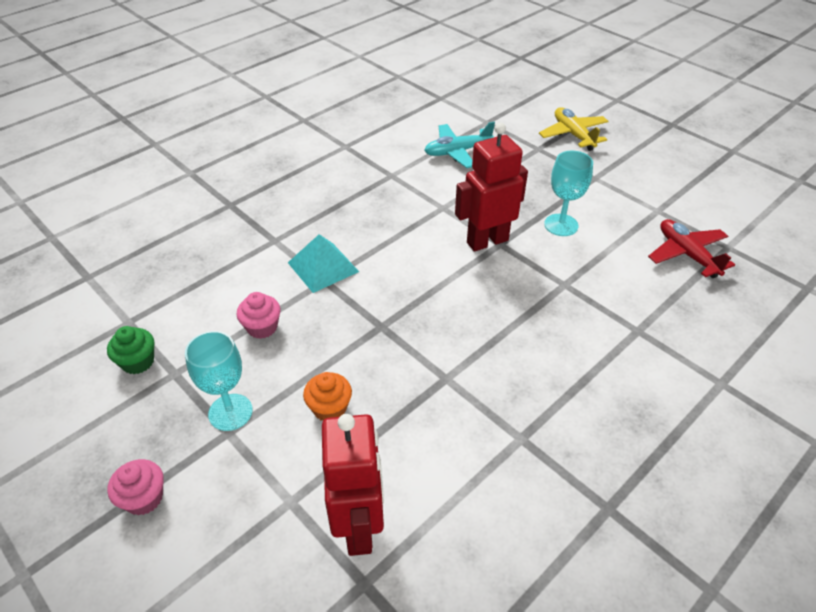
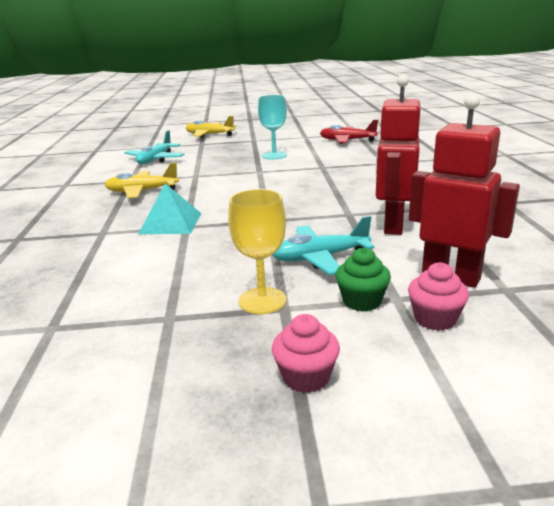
camera: 50 degrees left, 20 degrees down
green cupcake [107,326,154,374] -> green cupcake moved to [336,248,391,312]
turquoise goblet [185,331,253,431] -> yellow goblet [228,189,286,314]
pink cupcake [237,292,281,339] -> pink cupcake moved to [408,262,469,331]
orange cupcake [303,372,352,420] -> turquoise plane [272,216,375,275]
red robot [455,123,528,252] -> red robot moved to [376,74,420,235]
none -> yellow plane [105,163,179,198]

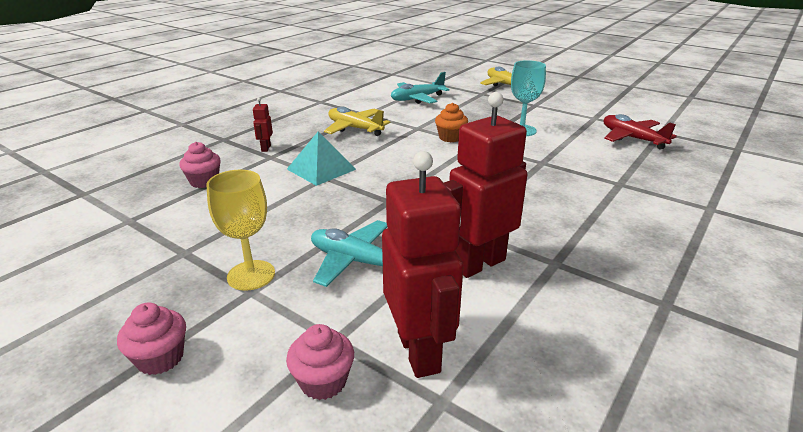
camera: 40 degrees right, 5 degrees up
green cupcake [336,248,391,312] -> none
none -> pink cupcake [179,142,221,188]
none -> red robot [253,97,273,152]
none -> orange cupcake [435,103,468,142]

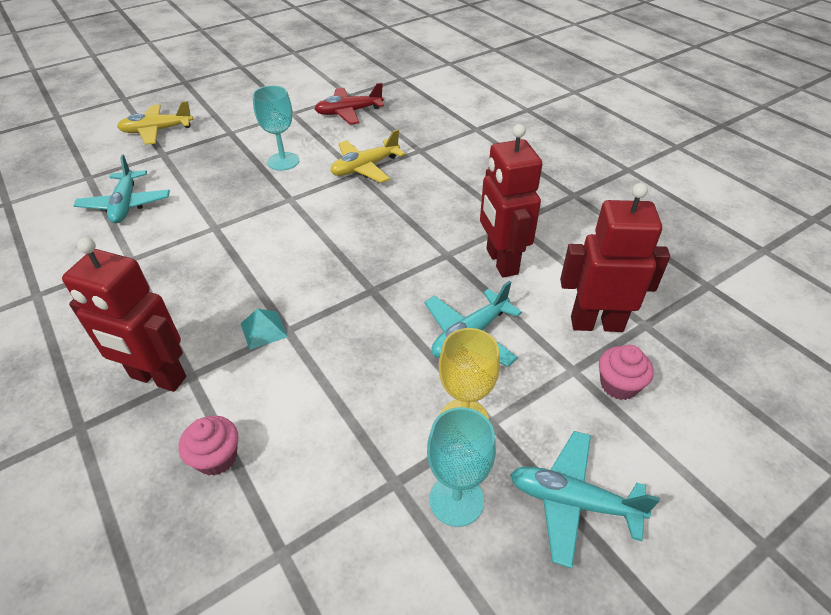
camera: 70 degrees left, 15 degrees up
pink cupcake [117,303,186,375] -> turquoise plane [510,431,660,568]
red robot [253,97,273,152] -> red robot [62,237,186,392], size x2.30
turquoise pyramid [287,132,356,186] -> turquoise pyramid [240,309,288,350], size x0.61
yellow plane [324,106,391,136] -> yellow plane moved to [330,129,405,183]
orange cupcake [435,103,468,142] -> none
none -> turquoise goblet [427,407,496,527]

